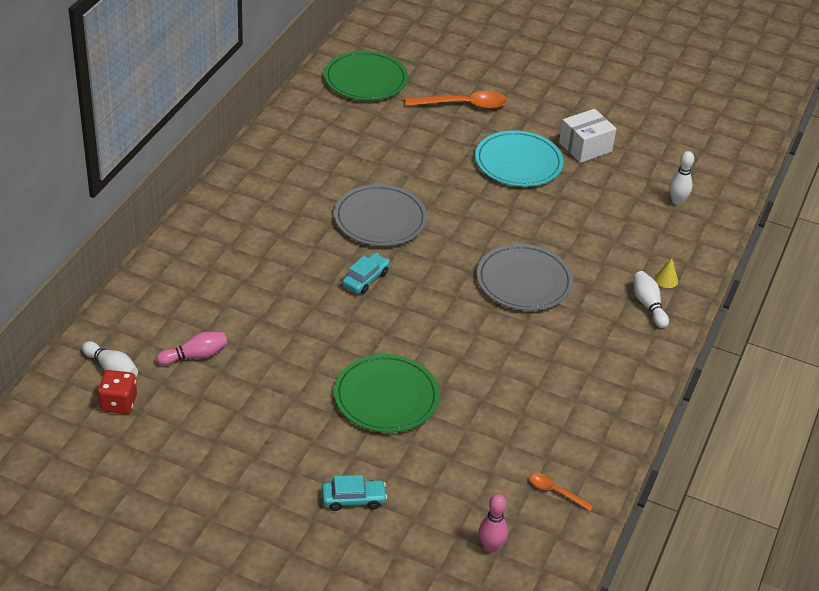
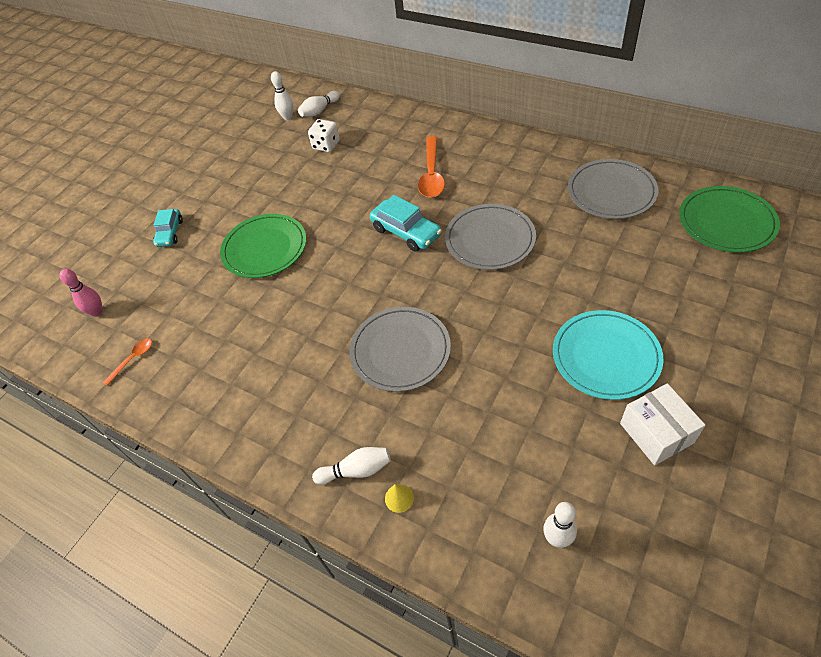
camera: 105 degrees right, 10 degrees up
red dice [98,370,137,414] -> white bowling pin [271,71,293,120]
pink bowling pin [156,332,228,365] -> white dice [308,119,340,152]
turquoise car [342,253,390,294] -> turquoise car [370,195,442,251], size x1.50
orange spoon [405,91,507,109] -> orange spoon moved to [418,136,445,198]
none -> grey plate [568,159,659,219]

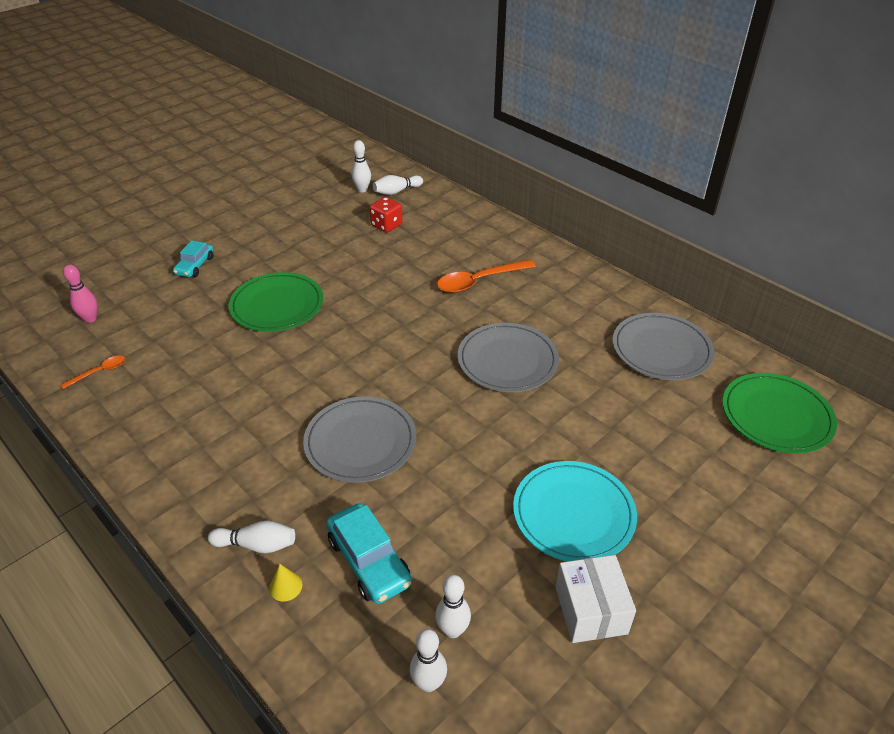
camera: 10 degrees right, 10 degrees down
white dice [308,119,340,152] -> red dice [370,197,403,232]
turquoise car [370,195,442,251] -> turquoise car moved to [326,503,412,604]
orange spoon [418,136,445,198] -> orange spoon turned 45 degrees clockwise [437,259,536,293]
none -> white bowling pin [435,575,471,638]

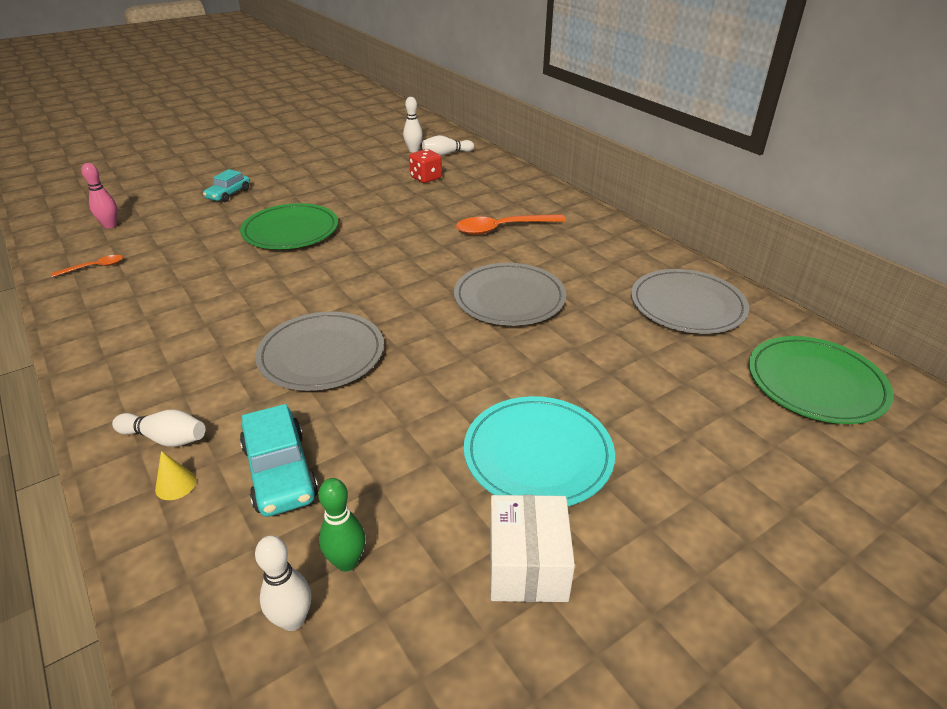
camera: 10 degrees right, 5 degrees down
white bowling pin [435,575,471,638] -> green bowling pin [318,478,365,572]

